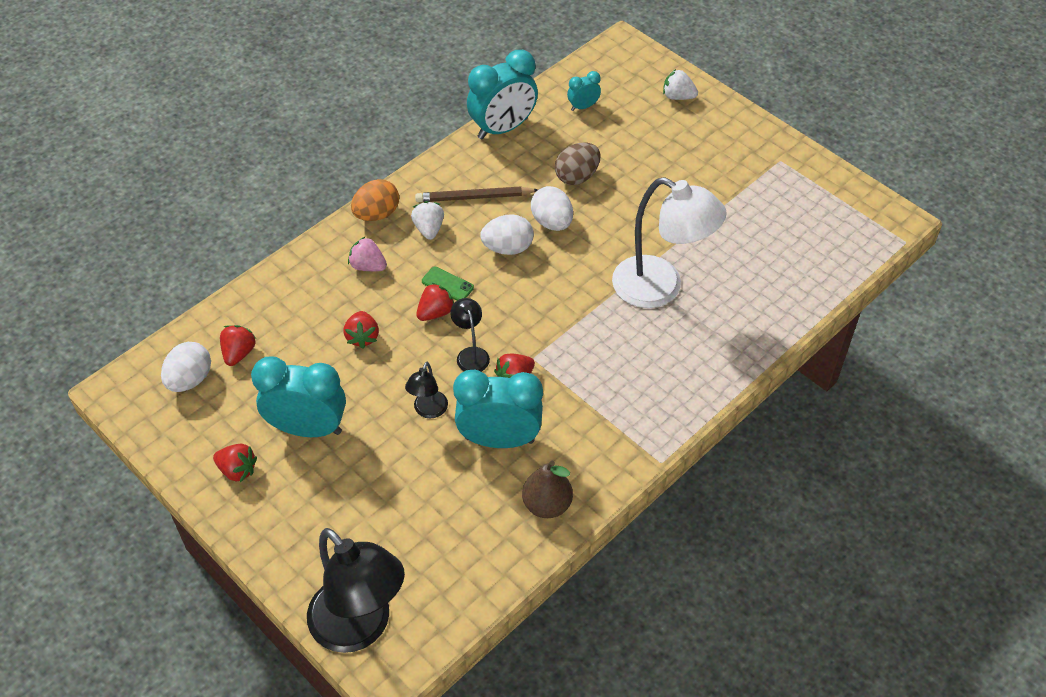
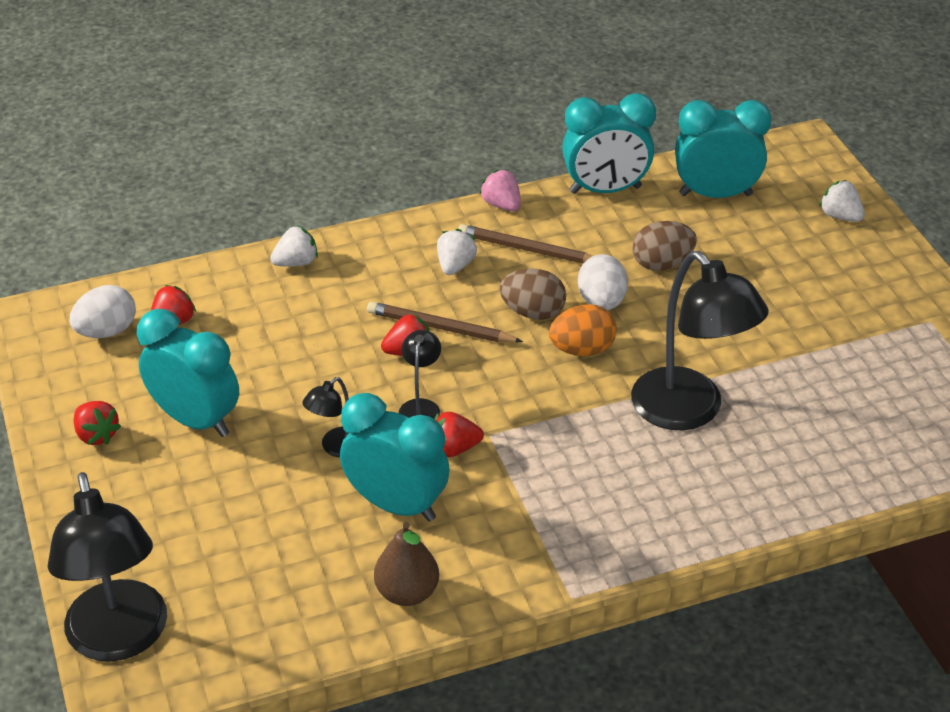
camera: 25 degrees right, 10 degrees down
red strawberry [343,311,379,349] -> none
pink strawberry [348,237,387,271] -> pink strawberry moved to [480,169,521,211]
orange egg [351,179,399,221] -> orange egg moved to [549,304,617,356]
green phone [422,266,474,300] -> brown pencil [367,301,523,343]
white egg [480,214,534,255] -> brown egg [499,268,566,320]
turquoise clock [567,71,601,111] -> turquoise clock [675,100,772,198], size x2.10
white lamp [612,177,727,308] -> black lamp [631,251,769,430]
none -> white strawberry [270,225,318,266]

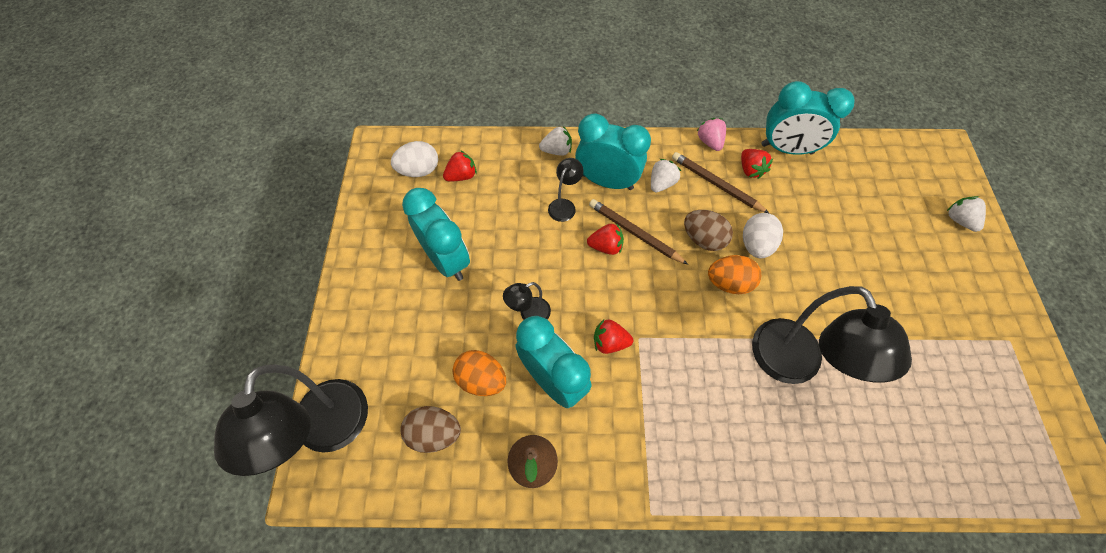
camera: 20 degrees right, 20 degrees up
red strawberry [74,401,121,445] -> red strawberry moved to [741,149,773,179]
black lamp [399,330,441,419] -> black lamp moved to [548,158,584,222]
brown egg [632,221,697,271] -> brown egg moved to [400,406,461,453]
turquoise clock [675,100,772,198] -> turquoise clock moved to [575,113,651,190]
none -> orange egg [452,350,506,396]

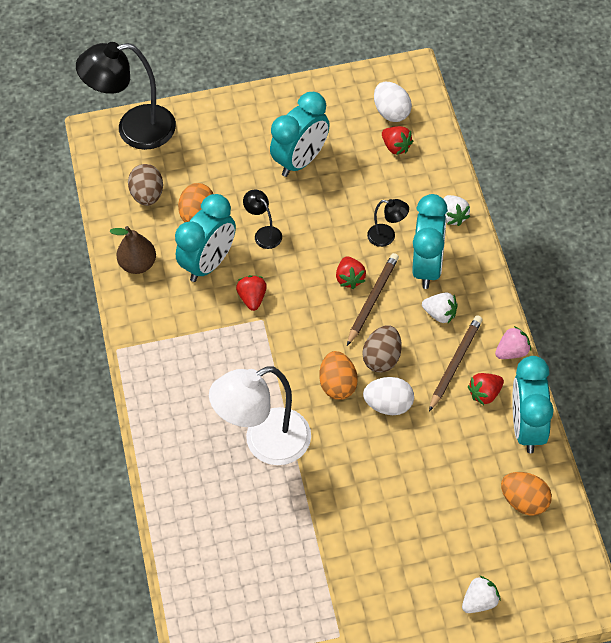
camera: 80 degrees right, 5 degrees down
black lamp [752,286,912,384] -> white lamp [209,366,311,465]
none -> orange egg [501,472,552,516]

